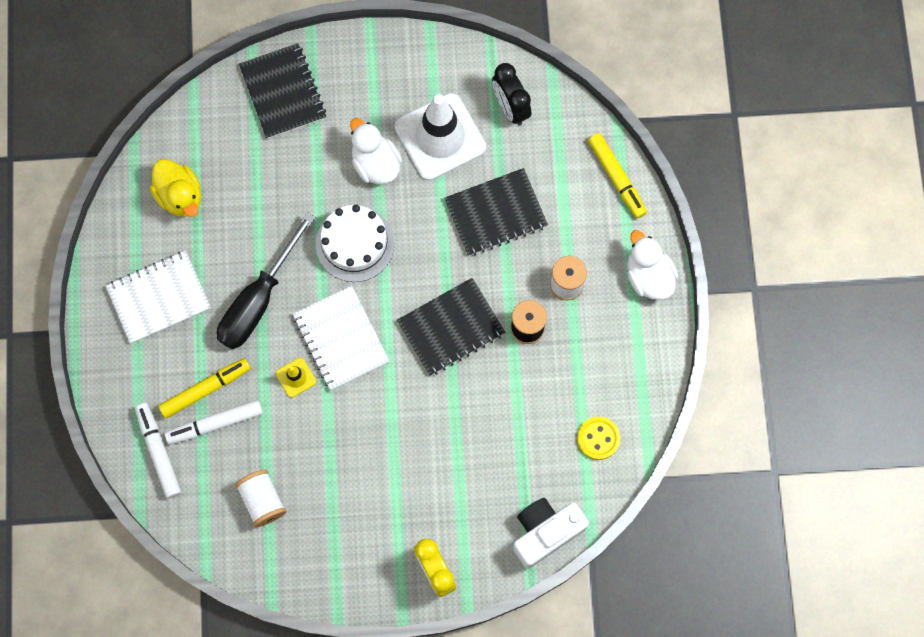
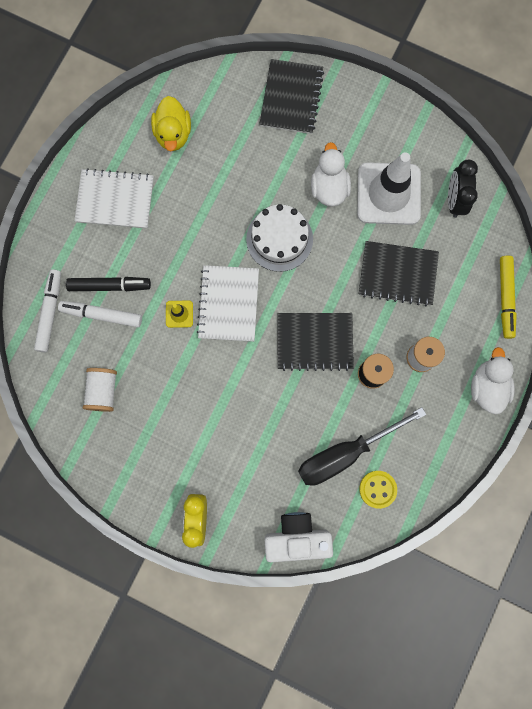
camera: 30 degrees right, 5 degrees up
yellow marker [158,358,251,418] -> black marker [66,277,151,291]
black screwdriver [217,212,315,349] -> black screwdriver moved to [298,407,426,486]

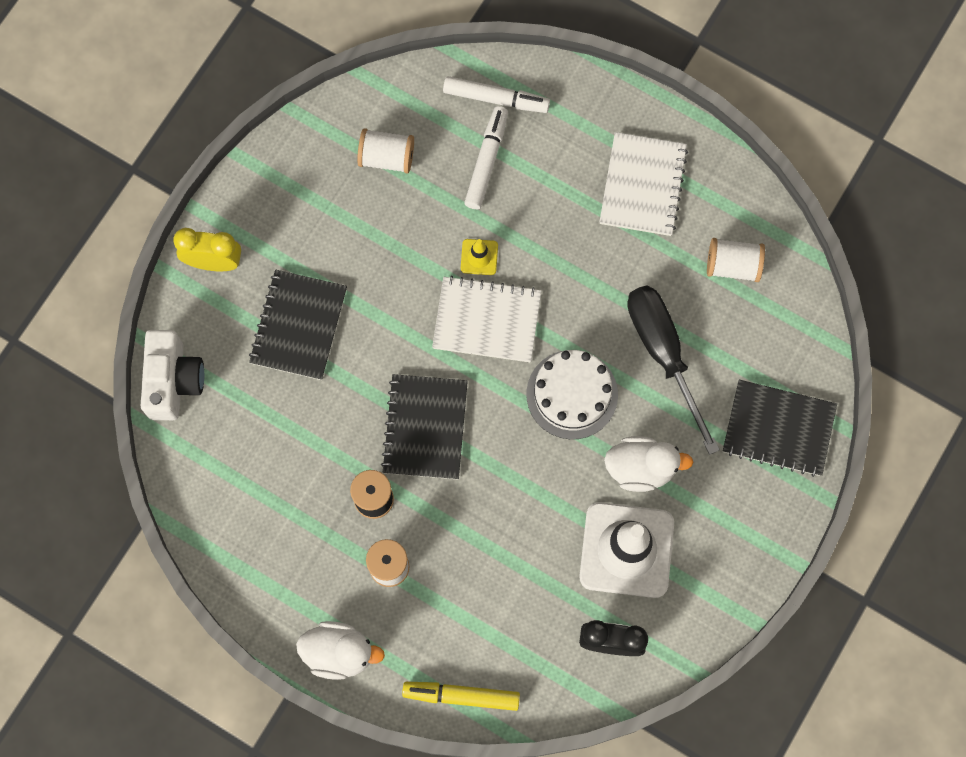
camera: 95 degrees right, 5 degrees down
black marker [66,277,151,291] -> none
yellow duck [151,96,191,151] -> white spool [707,238,765,282]
black screwdriver [298,407,426,486] -> black screwdriver moved to [627,286,720,455]
black notebook [359,241,439,306] -> black notebook moved to [249,270,347,380]
yellow button [359,471,397,509] -> none

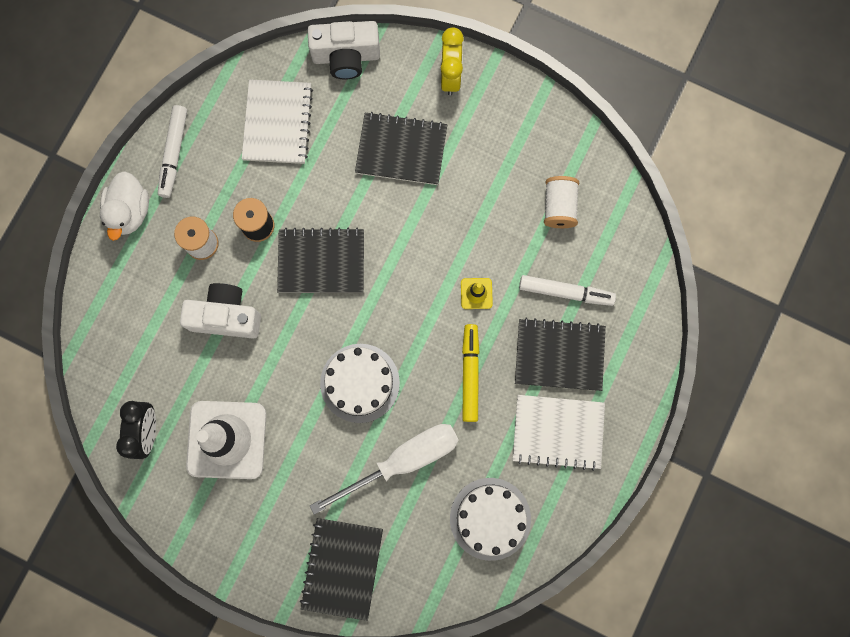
camera: 85 degrees right, 5 degrees up
yellow marker [402,682,520,711] -> yellow marker moved to [462,324,480,422]
white notebook [432,276,541,362] -> white notebook moved to [242,79,313,164]
white marker [443,76,550,113] -> white marker moved to [158,105,187,198]
white duck [604,436,693,492] -> none
black screwdriver [627,286,720,455] -> white screwdriver [310,424,459,515]
white spool [707,238,765,282] -> white cake [450,478,531,561]
none -> white camera [180,283,261,339]
none -> black notebook [515,318,606,391]

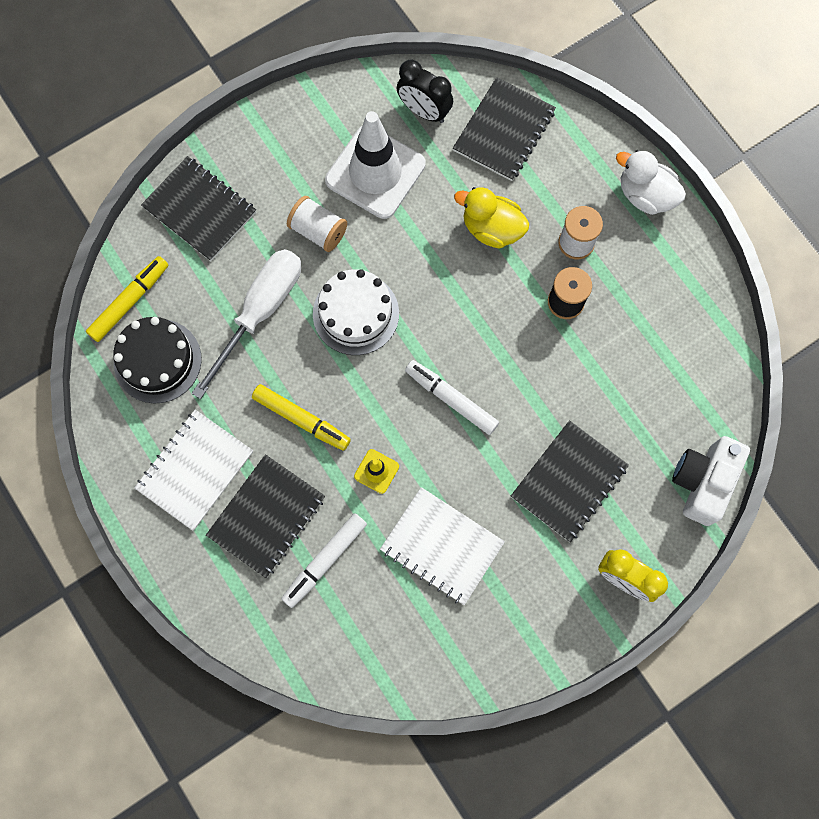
camera: 120 degrees right, 5 degrees down
white marker [158,105,187,198] -> white marker moved to [405,360,499,435]
white camera [180,283,261,339] -> yellow duck [454,187,529,248]
white notebook [242,79,313,164] -> white notebook moved to [380,487,505,605]
black notebook [277,228,364,293] -> black notebook moved to [453,77,556,181]
white screwdriver [310,424,459,515] -> white screwdriver turned 150 degrees counterclockwise [192,249,301,399]
white cake [450,478,531,561] -> black cake [113,317,202,403]
white spool [544,176,579,228] -> white spool moved to [287,196,347,252]
none -> yellow marker [86,256,168,342]

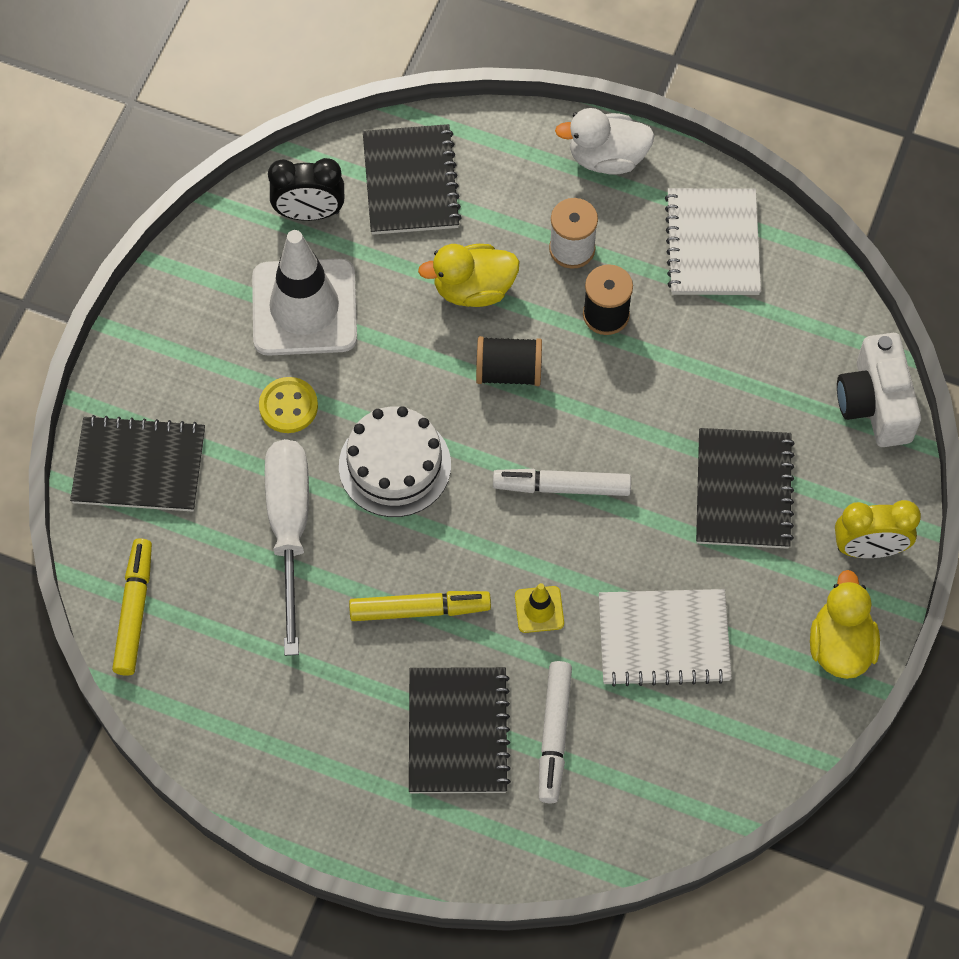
camera: 35 degrees left, 10 degrees down
black cake [113,317,202,403] -> none
white notebook [134,410,253,531] -> white notebook moved to [665,188,761,295]
white spool [287,196,347,252] -> yellow button [259,377,318,433]
none -> black spool [476,336,542,386]
none -> yellow duck [810,570,880,679]

